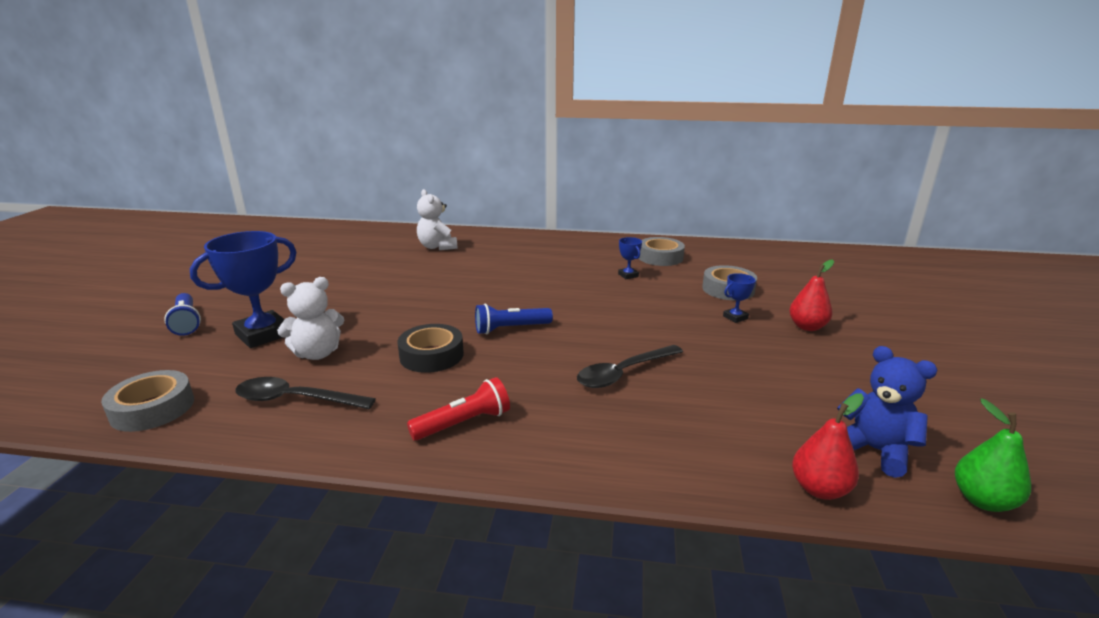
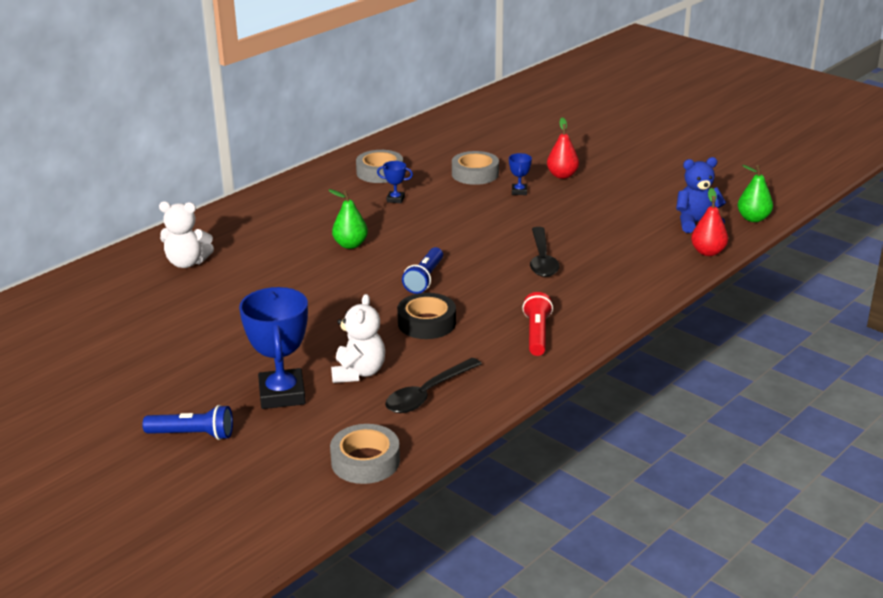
camera: 55 degrees left, 5 degrees up
none -> green pear [329,189,368,249]

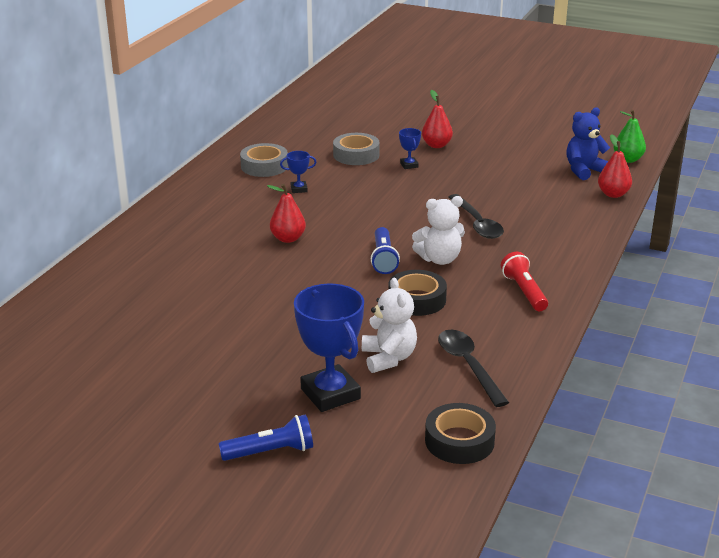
camera: 20 degrees left, 0 degrees up
white teddy bear [159,201,214,268] -> white teddy bear moved to [412,196,465,265]
green pear [329,189,368,249] -> red pear [267,184,306,243]
grey tape [330,424,400,484] -> black tape [425,403,496,464]
black spoon [385,358,482,413] -> black spoon turned 135 degrees clockwise [438,330,509,407]

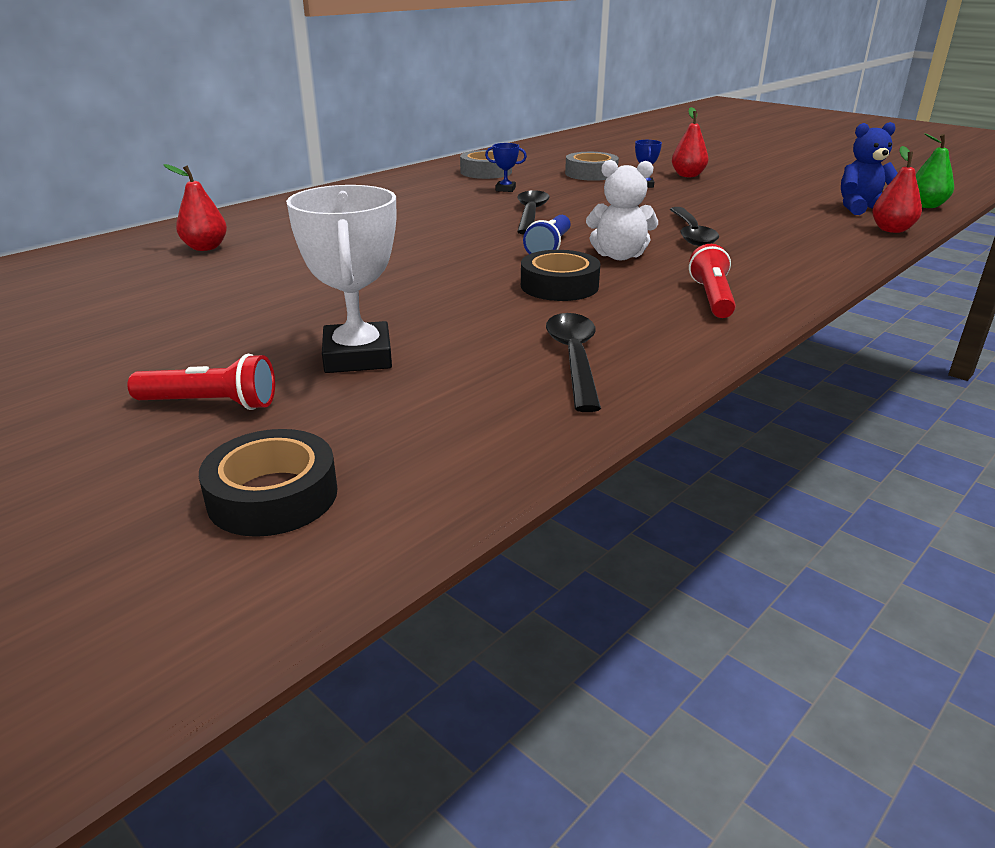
camera: 20 degrees right, 0 degrees up
blue flashlight [219,414,313,461] -> red flashlight [128,354,275,410]
red pear [267,184,306,243] -> red pear moved to [164,164,227,251]
blue trophy [294,284,364,412] -> white trophy [286,185,396,373]
white teddy bear [362,278,417,373] -> none
black tape [425,403,496,464] -> black tape moved to [199,429,338,537]
none -> black spoon [517,190,550,235]

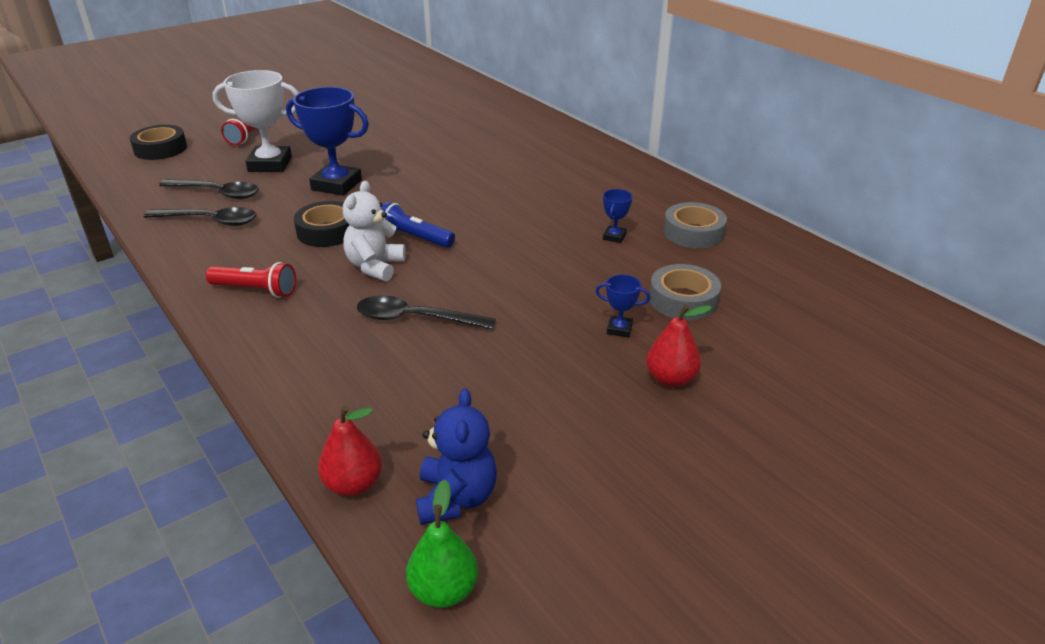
camera: 100 degrees right, 5 degrees up
red pear [164,164,227,251] -> none
black spoon [517,190,550,235] -> black spoon moved to [159,179,259,199]
none -> blue trophy [286,87,369,196]

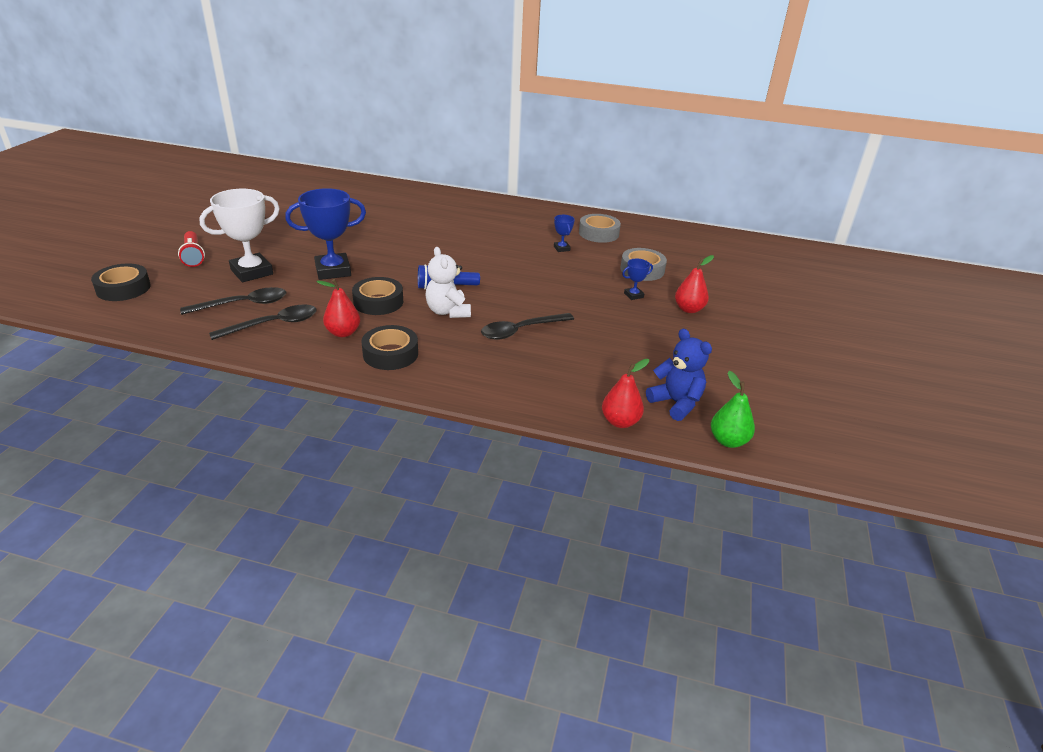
camera: 40 degrees left, 0 degrees up
red flashlight [206,262,296,298] -> black tape [361,325,418,370]
none -> red pear [317,279,360,337]

